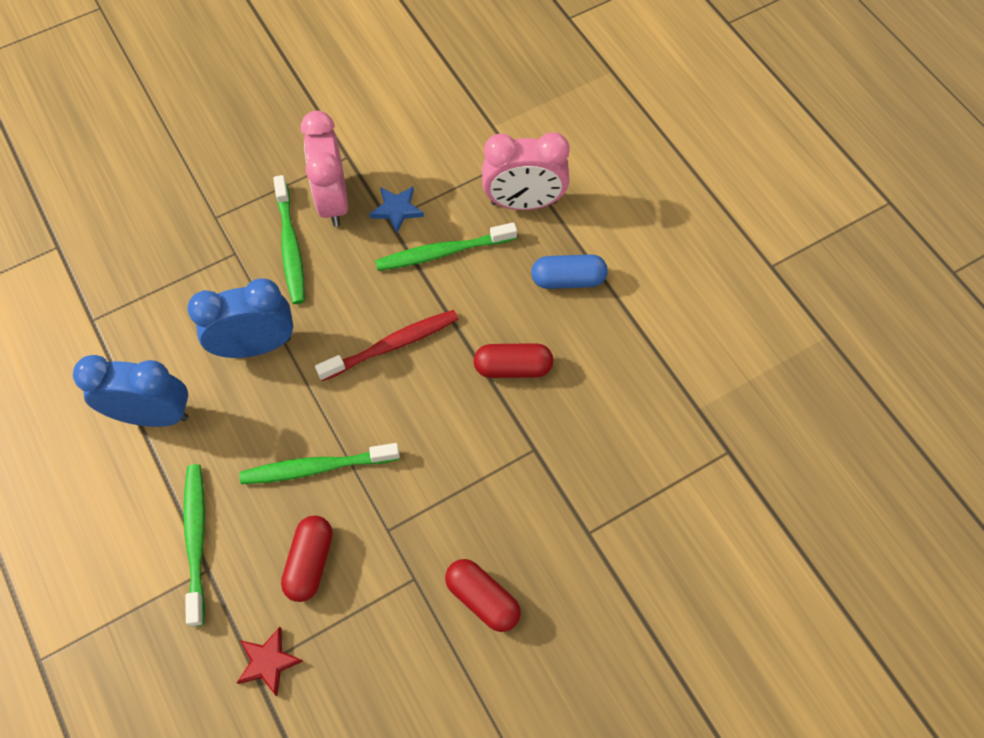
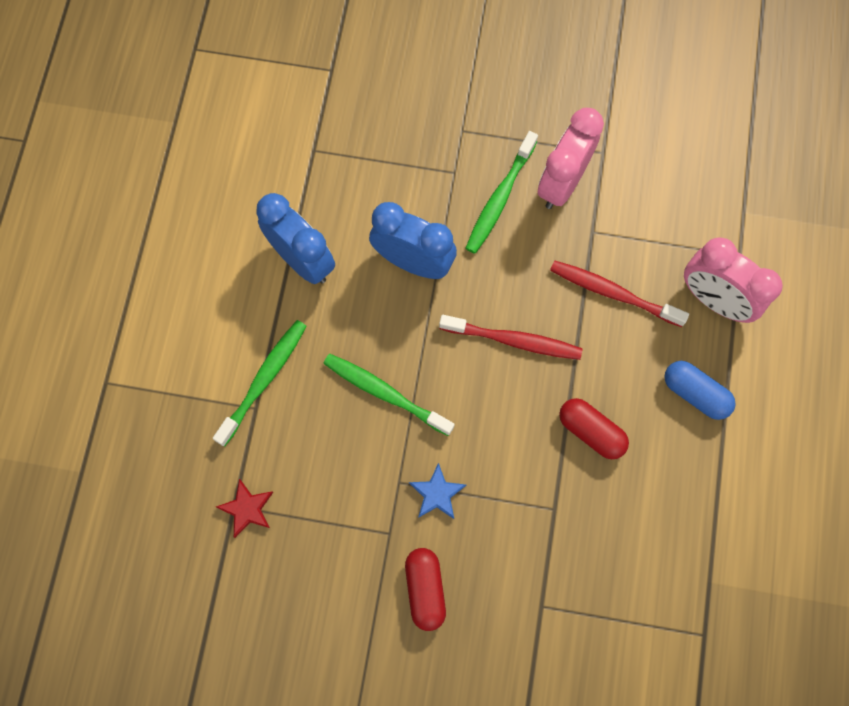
camera: 40 degrees right, 10 degrees up
red capsule [281,515,333,602] -> none
blue star [369,187,424,234] -> blue star moved to [409,463,466,519]
green toothbrush [375,222,517,271] -> red toothbrush [550,260,689,327]

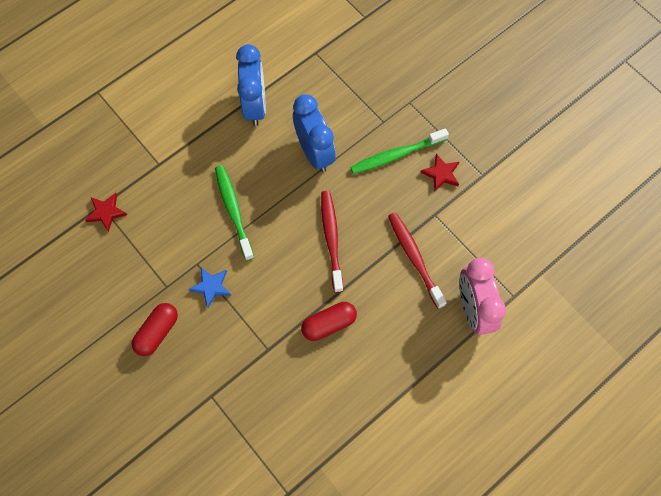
camera: 40 degrees right, 5 degrees down
green toothbrush [213,320,307,446] -> none
red toothbrush [439,315,582,360] -> red toothbrush turned 150 degrees counterclockwise [321,191,343,293]
pink clock [538,108,604,209] -> red star [421,154,459,192]
red capsule [559,398,629,459] -> red capsule turned 75 degrees clockwise [301,302,357,341]
blue capsule [664,361,736,420] -> none

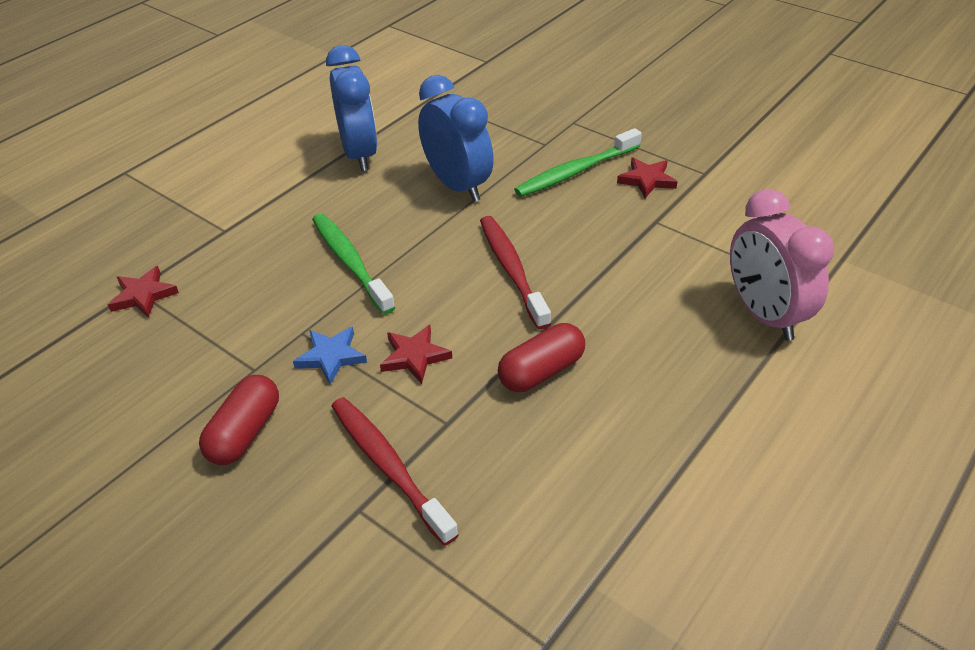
camera: 10 degrees left, 25 degrees down
red toothbrush [388,212,447,309] -> red toothbrush moved to [331,397,459,546]
none -> red star [380,325,452,384]

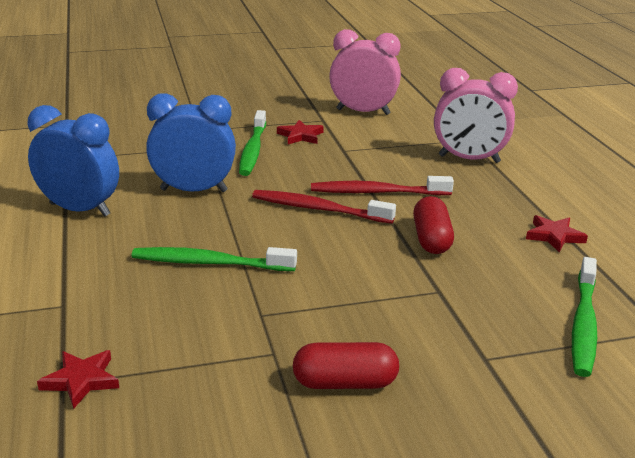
camera: 55 degrees left, 15 degrees down
red capsule [199,375,279,465] -> red capsule turned 60 degrees counterclockwise [293,342,399,389]
blue star [293,327,367,385] -> none
red toothbrush [331,397,459,546] -> red toothbrush moved to [311,176,454,195]
red star [380,325,452,384] -> red star moved to [526,215,588,252]
none -> pink clock [329,29,401,115]
none -> green toothbrush [572,257,597,377]

